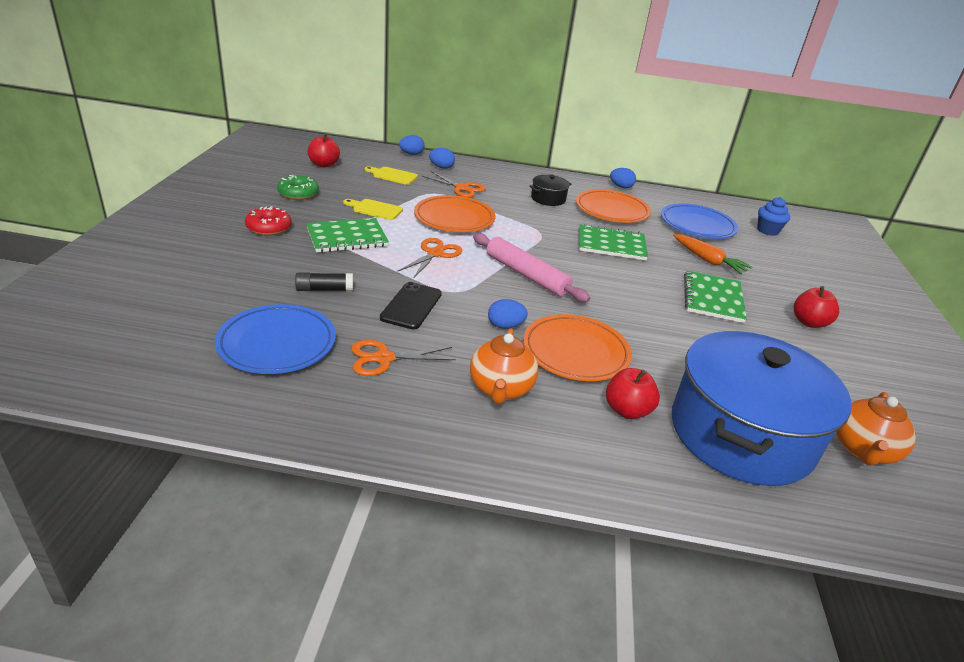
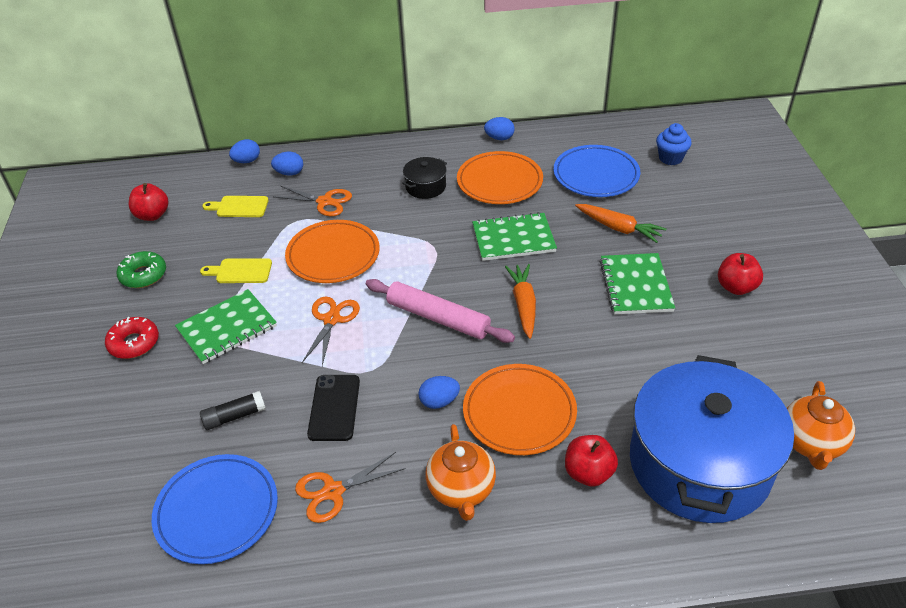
camera: 10 degrees left, 10 degrees up
none -> orange carrot [505,264,536,339]

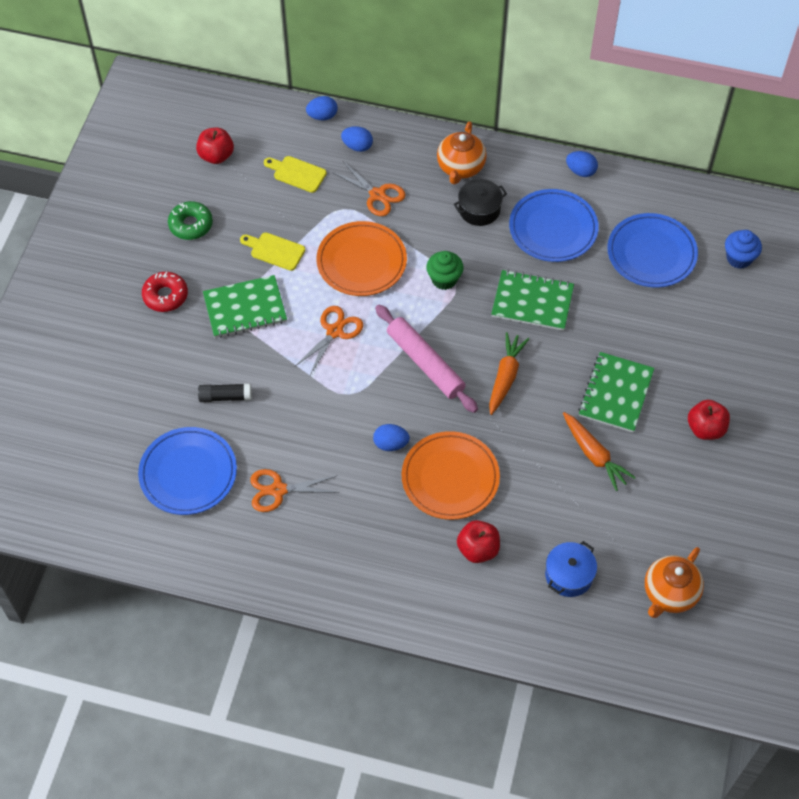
camera: 20 degrees right, 15 degrees up
black phone [307,375,360,441] -> none
orange teapot [426,424,496,521] -> orange teapot moved to [437,121,487,184]
orange plate [457,151,543,204] -> blue plate [509,189,599,262]
orange carrot [575,204,667,243] -> orange carrot moved to [563,412,636,491]
blue pot [630,355,794,523] -> blue pot [545,541,597,597], size x0.41
none -> green cupcake [426,251,464,290]

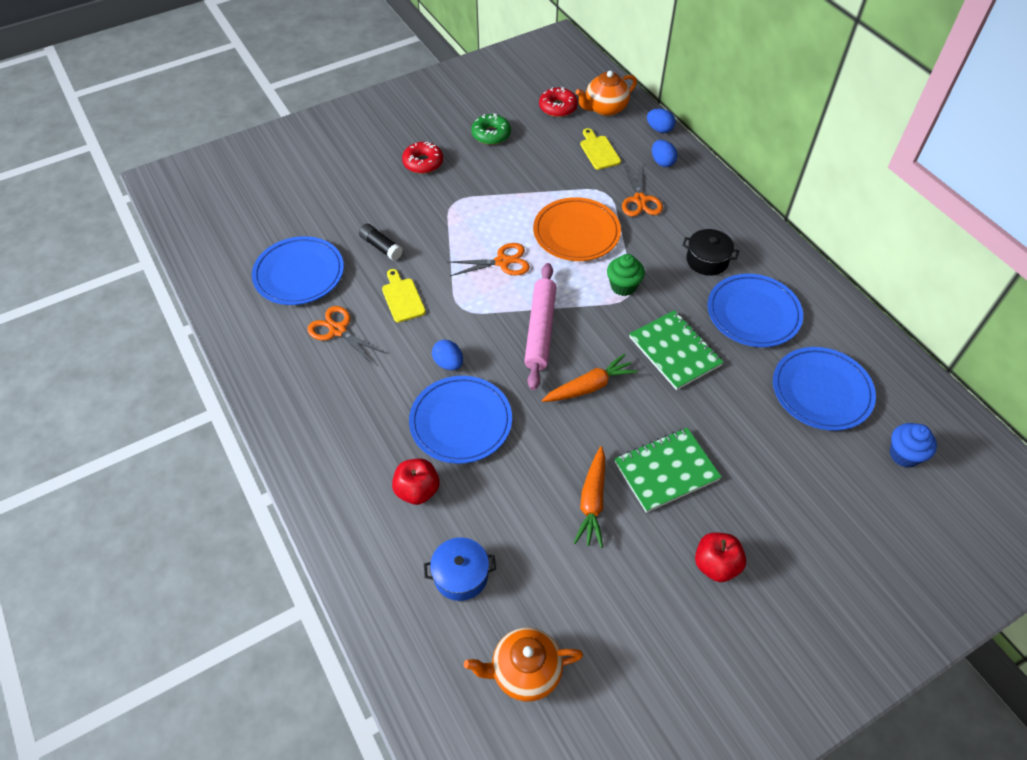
camera: 45 degrees right, 5 degrees down
red apple [196,128,234,164] -> red donut [539,87,578,117]
green notebook [203,275,287,338] -> none
yellow cutting board [240,232,305,271] -> yellow cutting board moved to [382,269,426,323]
orange plate [402,431,500,520] -> blue plate [409,376,512,464]
orange teapot [437,121,487,184] -> orange teapot moved to [576,70,637,116]
blue egg [566,151,598,177] -> none

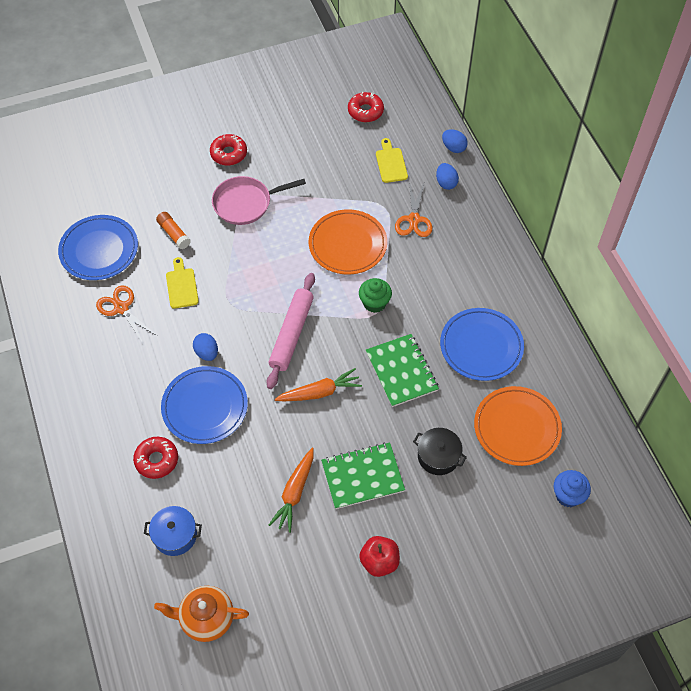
camera: 10 degrees right, 5 degrees up
black glue stick [359,224,403,261] -> orange glue stick [156,212,191,249]
red apple [392,459,440,505] -> red donut [133,437,178,479]
orange scissors [447,243,530,276] -> none
green donut [471,113,511,145] -> none
orange teapot [576,70,637,116] -> none
black pot [682,229,739,276] -> black pot moved to [413,428,467,475]
blue plate [773,347,876,431] -> orange plate [474,386,562,466]
none -> pink pan [212,176,306,225]

